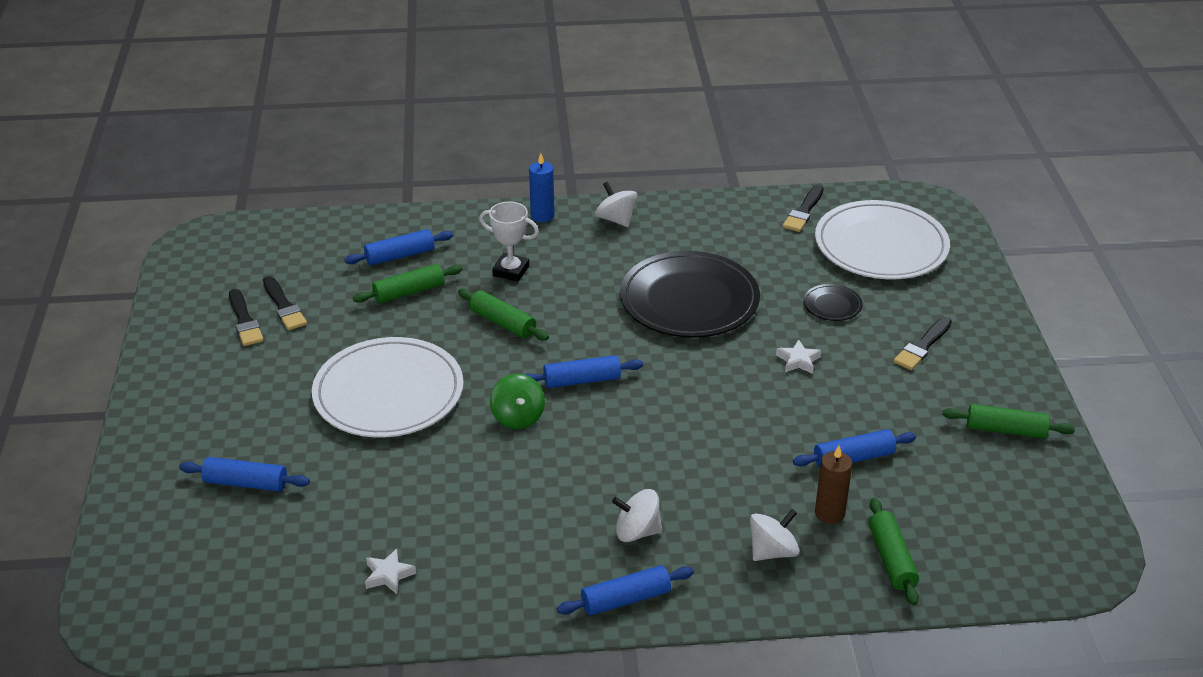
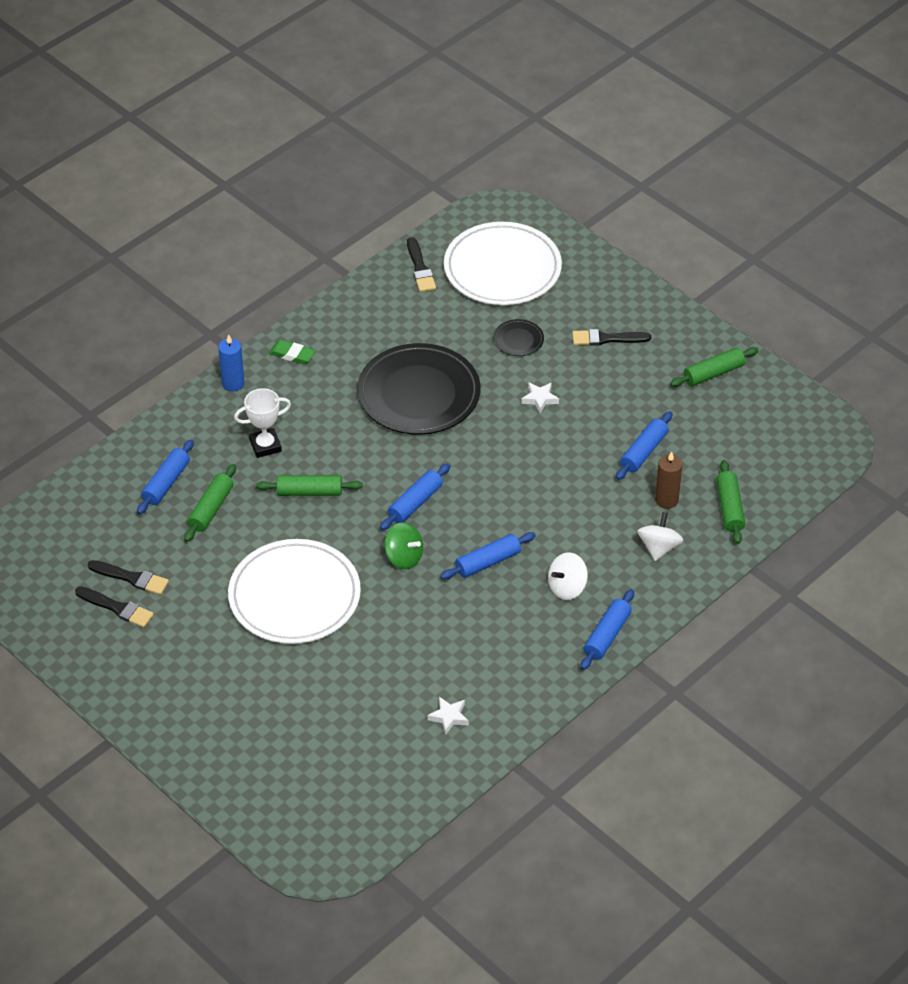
camera: 40 degrees left, 10 degrees up
blue rolling pin [179,457,310,492] -> blue rolling pin moved to [440,532,536,580]
white spinning top [595,182,637,227] -> green eraser [269,340,316,364]
green rolling pin [869,498,919,605] -> green rolling pin turned 45 degrees clockwise [717,460,745,544]
black brush [894,317,952,370] -> black brush turned 90 degrees clockwise [573,329,651,346]

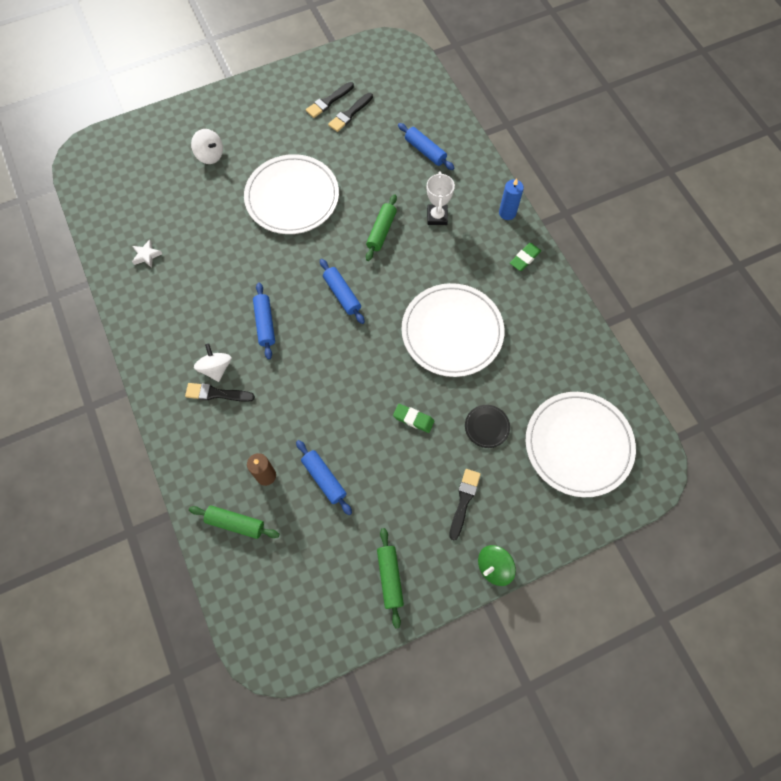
camera: 110 degrees right, 20 degrees up
green rolling pin [184,464,236,542] -> none
black plate [357,343,481,435] -> white plate [402,283,504,377]
green spinning top [385,522,423,569] -> green spinning top moved to [478,545,516,586]
black brush [407,237,436,292] -> black brush moved to [185,383,255,402]
white star [521,382,559,414] -> green eraser [393,404,434,433]
blue rolling pin [581,589,634,670] -> none
white spinning top [638,512,683,561] -> white spinning top moved to [191,129,223,164]

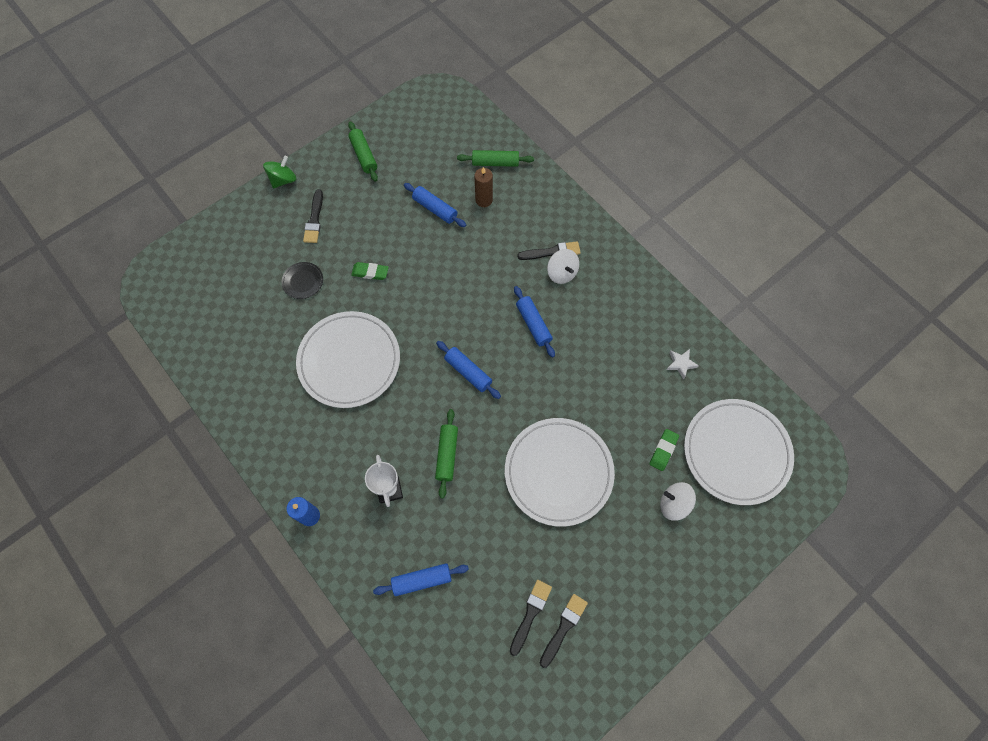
camera: 165 degrees right, 0 degrees up
blue rolling pin [398,123,454,170] -> blue rolling pin turned 45 degrees counterclockwise [373,563,469,596]
green eraser [510,243,541,271] -> green eraser moved to [649,429,679,471]
white plate [526,392,636,497] -> white plate moved to [684,399,794,505]

